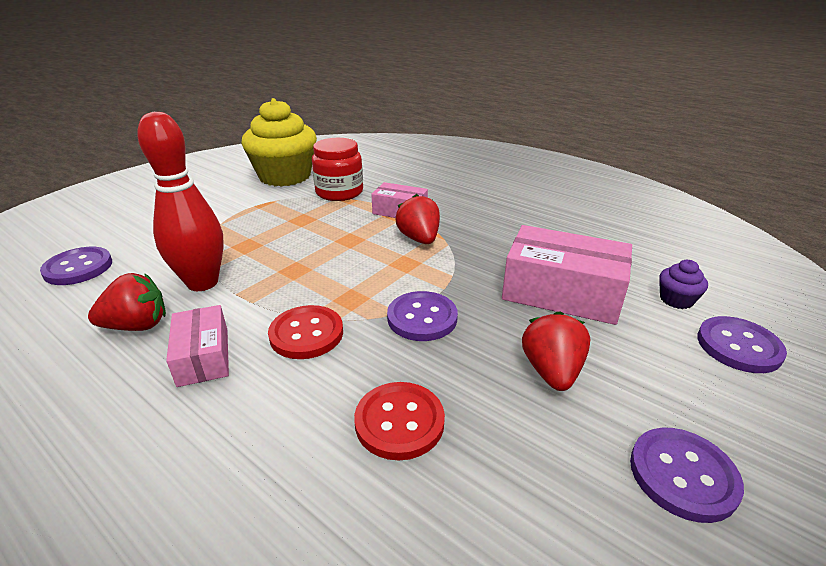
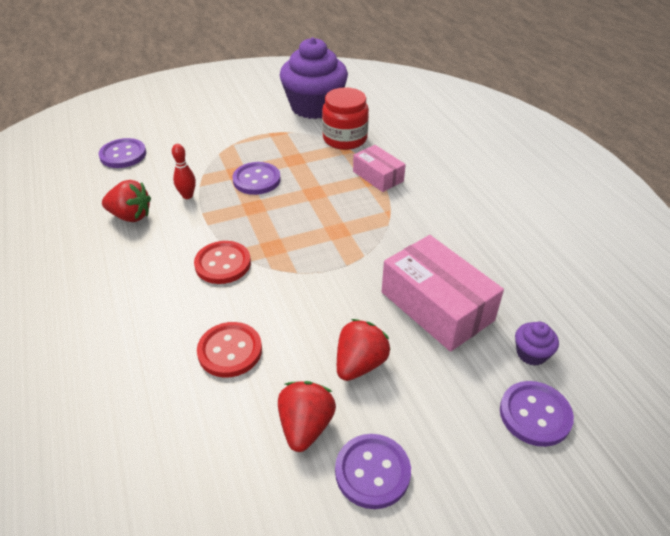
camera: 30 degrees right, 10 degrees up
red bowling pin [137,111,224,291] -> red bowling pin [172,144,196,199], size x0.46
pink box [166,305,229,387] -> none
yellow cupcake [241,98,317,187] -> purple cupcake [280,37,348,119]
purple button [387,291,458,341] -> purple button moved to [232,162,281,195]
red strawberry [396,194,440,244] -> red strawberry moved to [278,381,336,452]

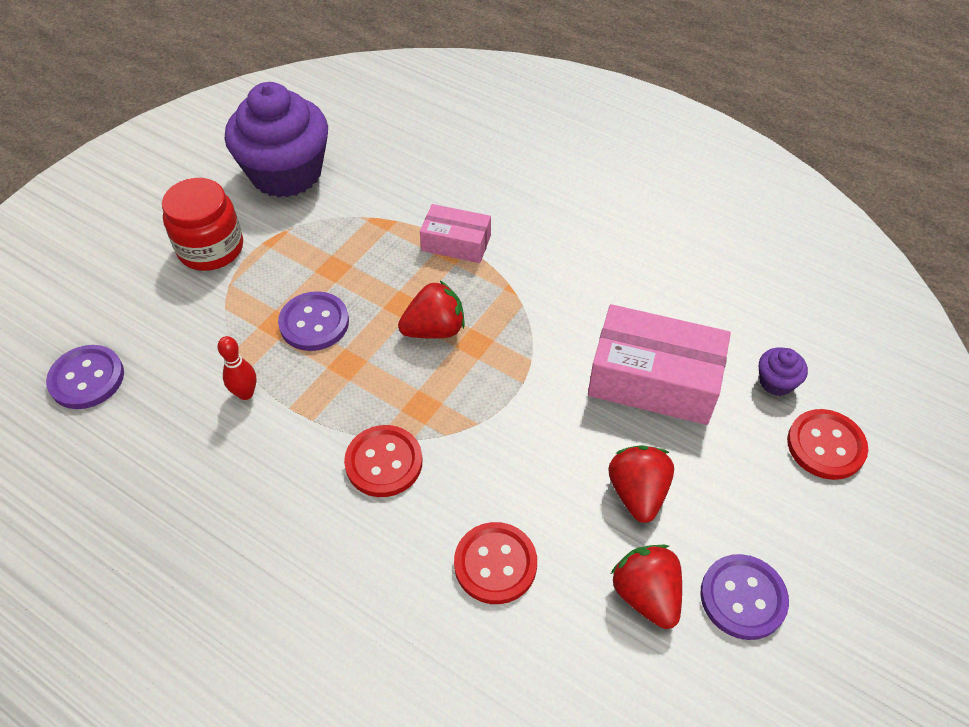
camera: 35 degrees left, 10 degrees up
red strawberry [102,180,151,222] -> red strawberry moved to [398,281,465,339]
red jar [322,87,369,150] -> red jar moved to [162,178,243,271]
purple button [500,381,574,447] -> red button [787,409,868,480]

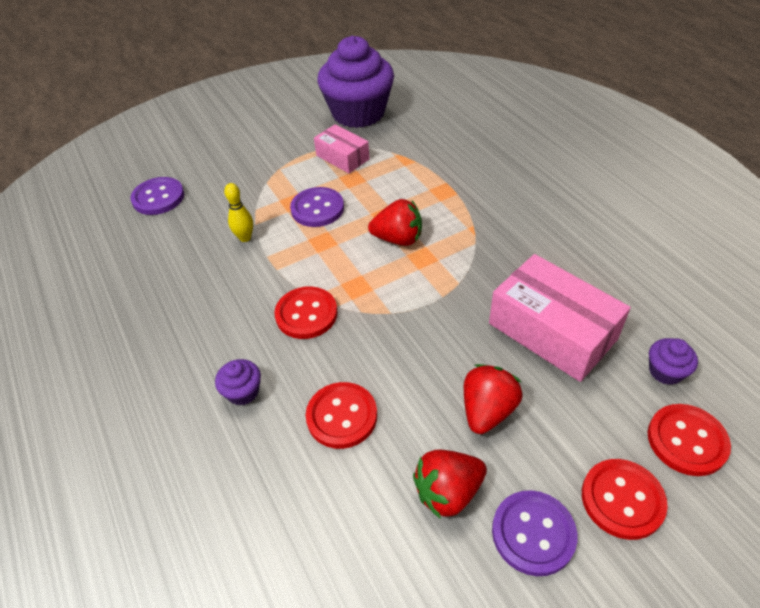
camera: 30 degrees right, 5 degrees down
red jar [162,178,243,271] -> none
red bowling pin [218,336,257,400] -> yellow bowling pin [224,183,253,242]
pink box [420,204,491,263] -> pink box moved to [314,124,370,173]
red strawberry [611,545,682,629] -> red strawberry turned 120 degrees counterclockwise [413,450,487,519]
none -> purple cupcake [215,359,261,405]
none -> red button [582,459,668,540]

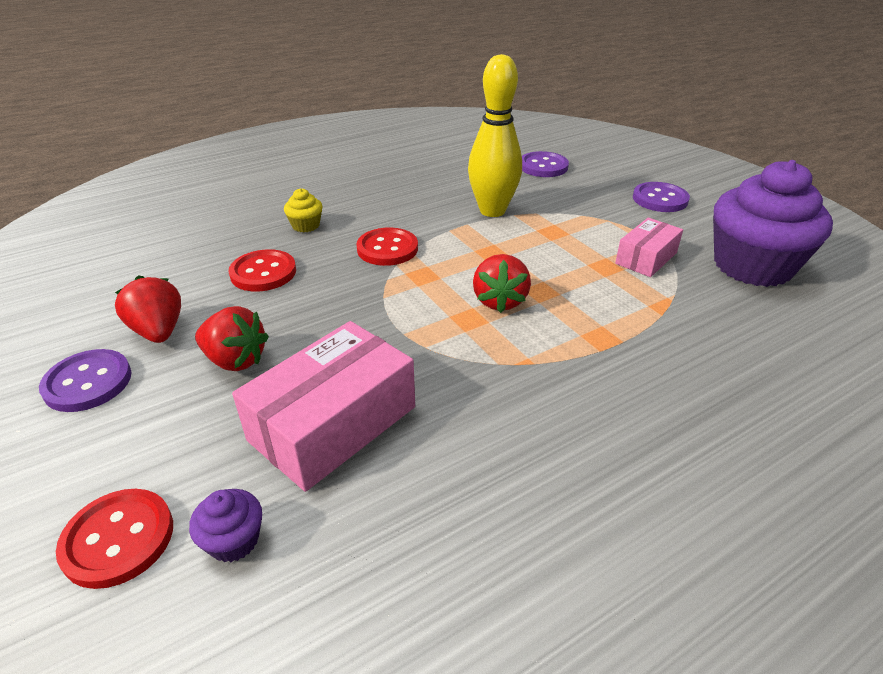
camera: 85 degrees right, 10 degrees down
purple cupcake [215,359,261,405] -> yellow cupcake [284,188,323,232]
yellow bowling pin [224,183,253,242] -> yellow bowling pin [468,54,522,217], size x2.17
purple button [290,187,344,227] -> purple button moved to [633,182,690,212]
red button [582,459,668,540] -> none

